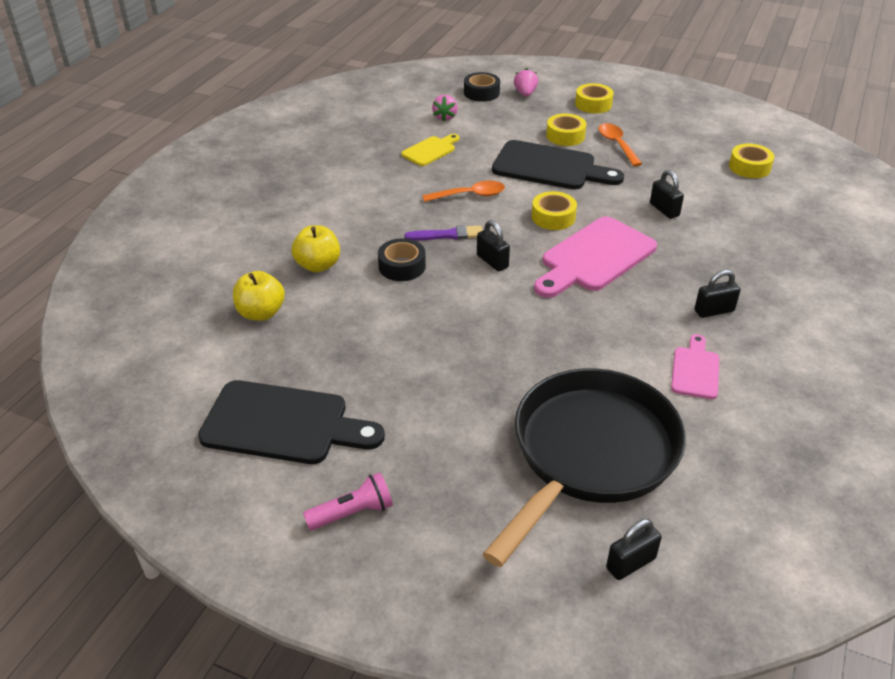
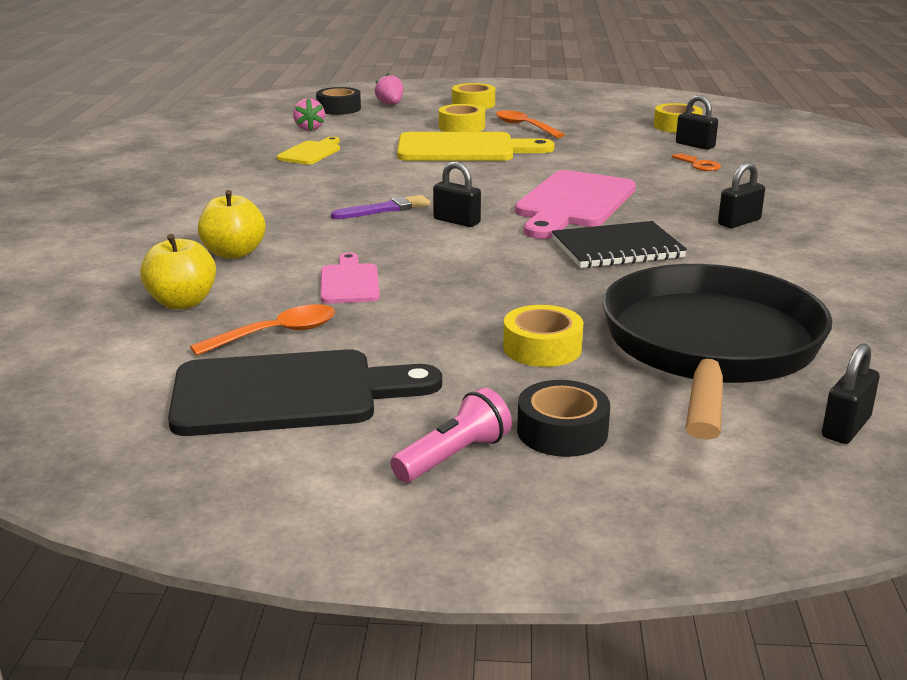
camera: 20 degrees left, 15 degrees down
black tape [378,238,426,281] -> black tape moved to [517,380,610,457]
orange spoon [422,181,505,202] -> orange spoon moved to [190,304,335,356]
black cutting board [492,140,624,189] -> yellow cutting board [397,132,555,161]
yellow tape [532,191,577,230] -> yellow tape moved to [503,305,584,367]
black padlock [650,170,684,219] -> black padlock moved to [676,95,718,150]
pink cutting board [671,334,719,399] -> pink cutting board moved to [320,253,380,304]
none -> black notebook [552,221,687,268]
none -> orange key [672,153,721,171]

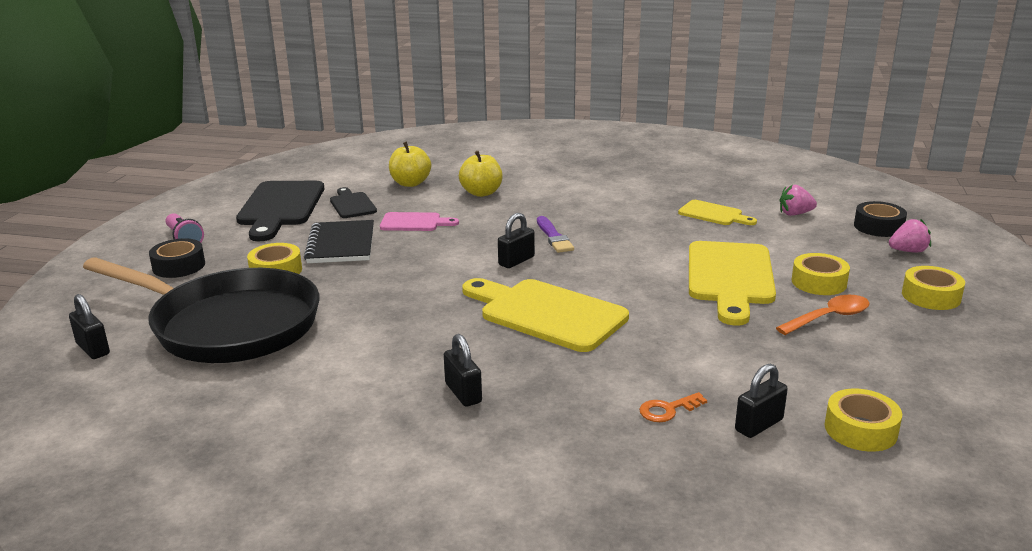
camera: 100 degrees right, 0 degrees up
orange spoon [190,304,335,356] -> black cutting board [330,187,377,218]
pink cutting board [515,170,636,239] -> yellow cutting board [462,278,629,352]
black notebook [552,221,687,268] -> black notebook moved to [304,220,374,263]

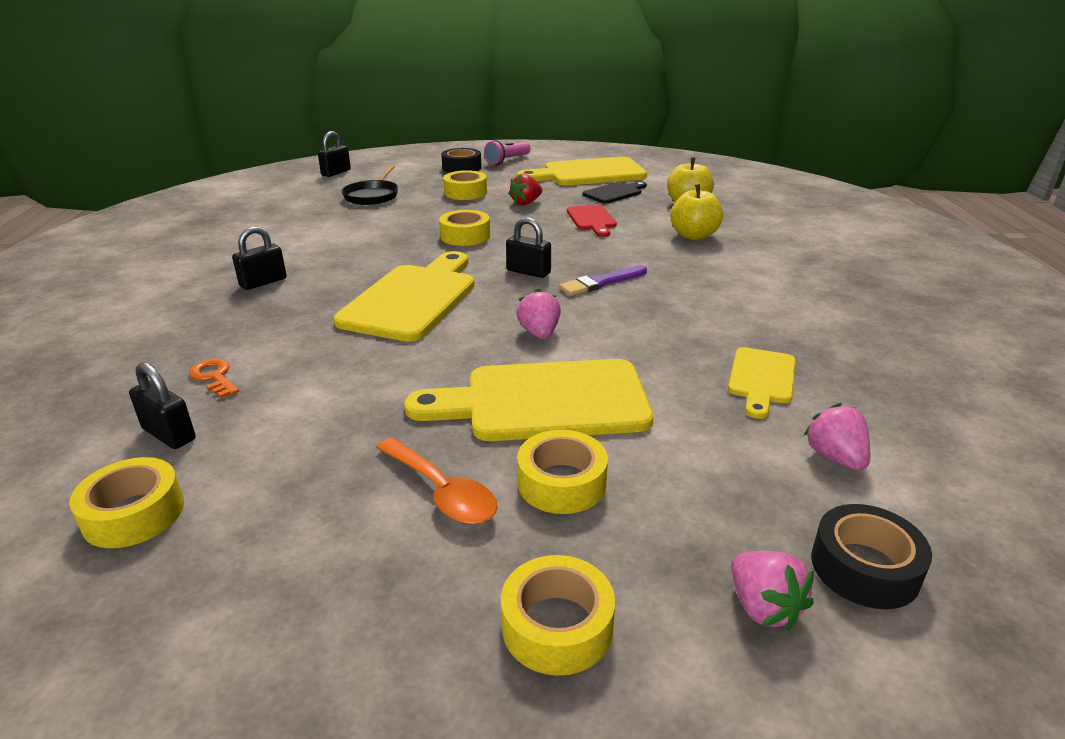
camera: 75 degrees right, 5 degrees up
black pan [83,257,319,363] -> black pan [341,165,398,205], size x0.45
black cutting board [236,181,324,241] -> yellow cutting board [517,156,647,186]
black notebook [304,220,374,263] -> red strawberry [508,174,542,205]
pink cutting board [380,212,459,231] -> red cutting board [567,205,617,237]
none -> yellow tape [439,210,490,246]
none -> pink strawberry [516,289,561,339]

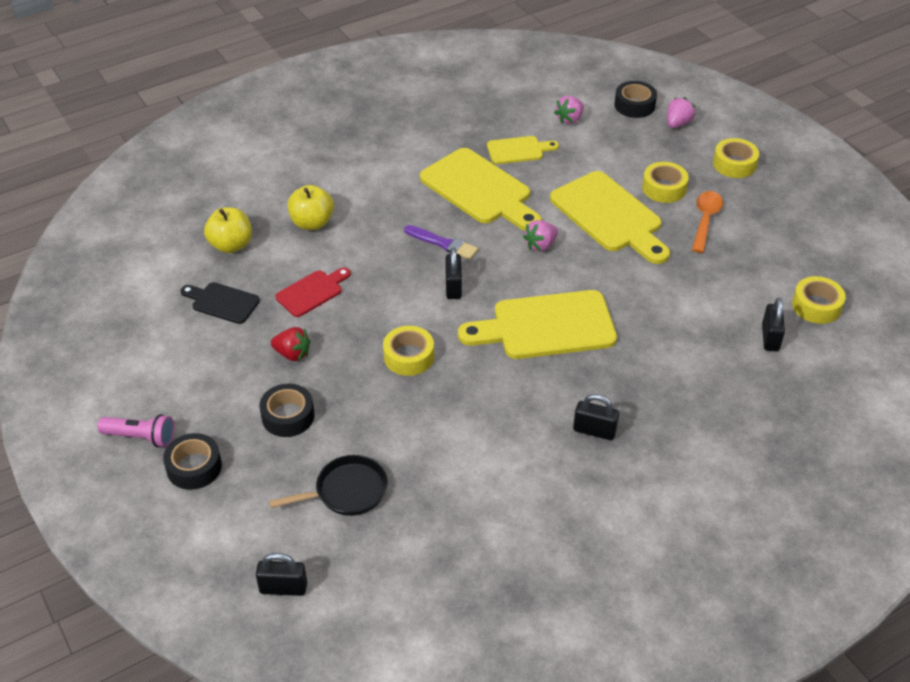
camera: 120 degrees left, 15 degrees up
orange key [189,359,239,398] -> none
yellow tape [443,170,487,200] -> black tape [259,384,315,437]
yellow cutting board [517,156,647,186] -> yellow cutting board moved to [420,148,542,231]

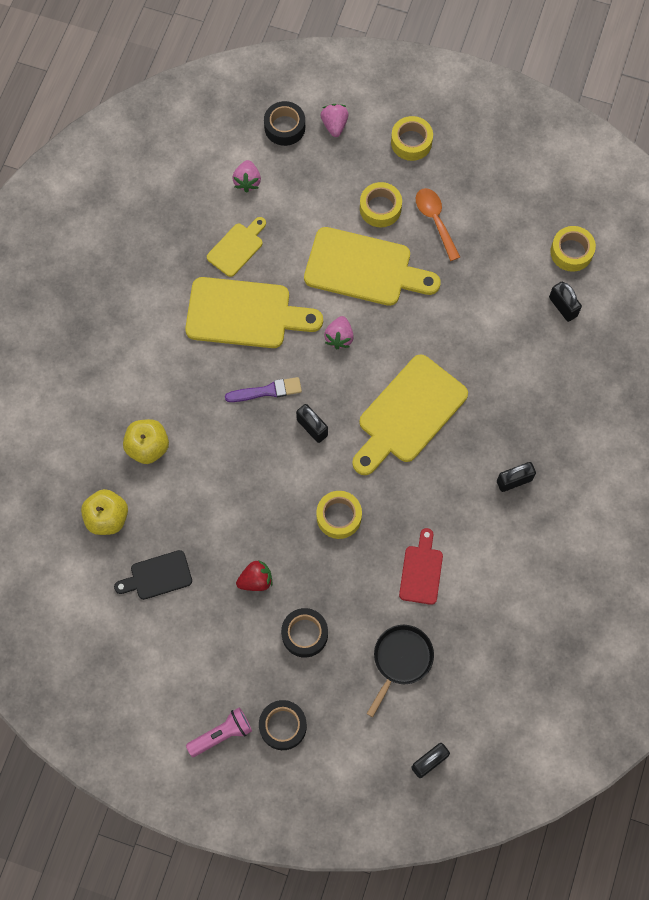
camera: 40 degrees left, 25 degrees up
red cutting board [275,267,351,317] -> red cutting board moved to [399,528,443,605]

